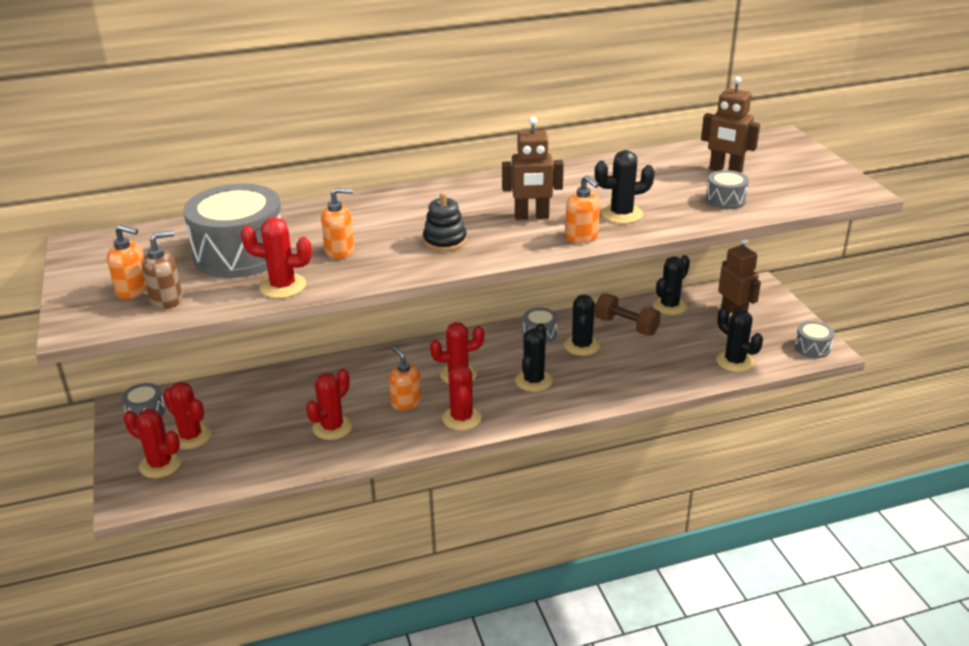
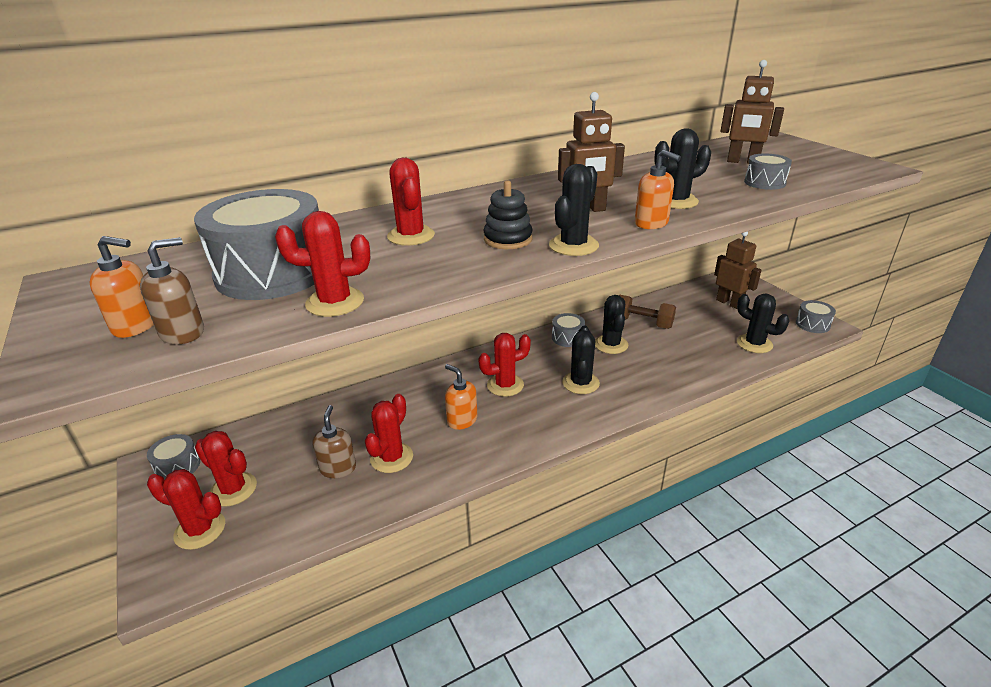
camera: 10 degrees left, 0 degrees up
orange soap dispenser [321,188,354,259] -> none
red cactus [442,364,482,431] -> red cactus moved to [387,158,435,246]
black cactus [653,255,690,315] -> black cactus moved to [549,164,599,256]
none -> brown soap dispenser [312,405,356,478]

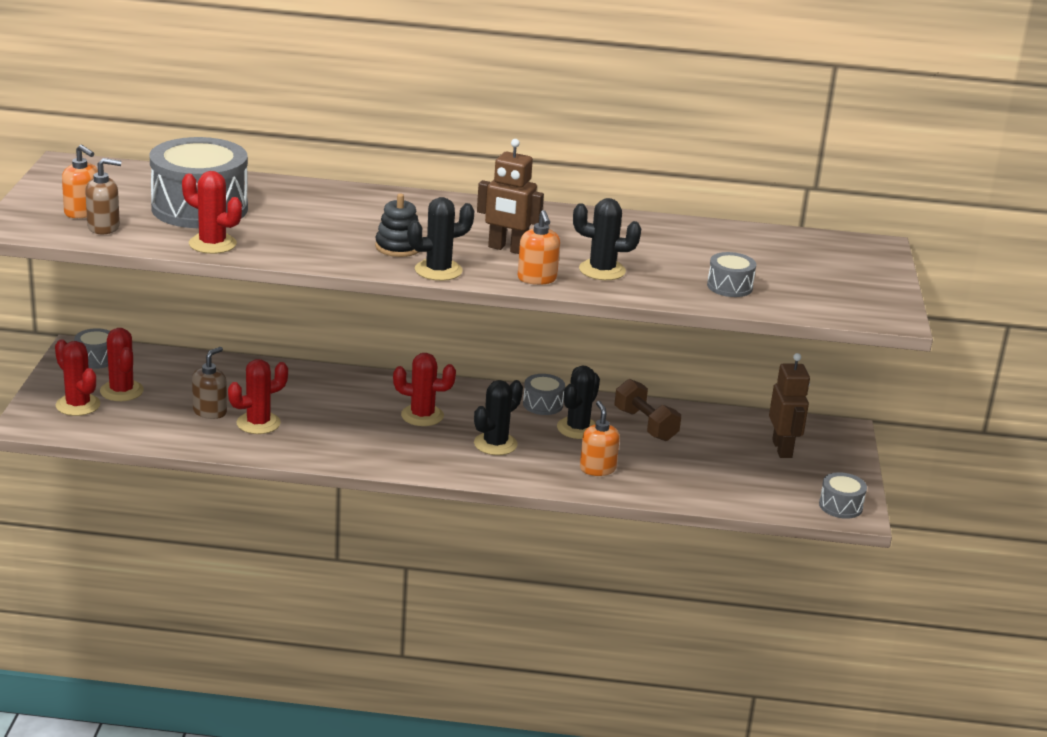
camera: 30 degrees right, 5 degrees down
red cactus [387,158,435,246] -> none
orange soap dispenser [445,364,477,430] -> orange soap dispenser moved to [580,401,620,476]
brown robot [720,60,784,164] -> none
black cactus [737,293,790,353] -> none

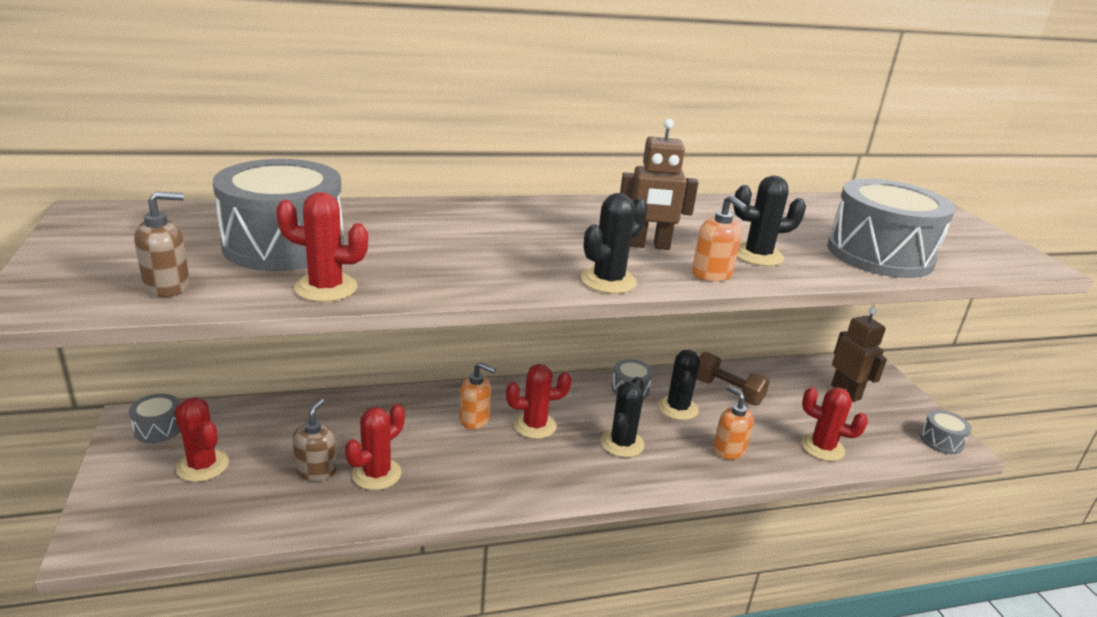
camera: 20 degrees left, 0 degrees up
red cactus [55,339,100,416] -> red cactus moved to [801,387,868,461]
orange soap dispenser [62,145,98,218] -> orange soap dispenser moved to [459,362,496,429]
black stacking toy [375,194,419,257] -> none
grey drum [707,252,756,297] -> grey drum [827,179,955,278], size x2.17

